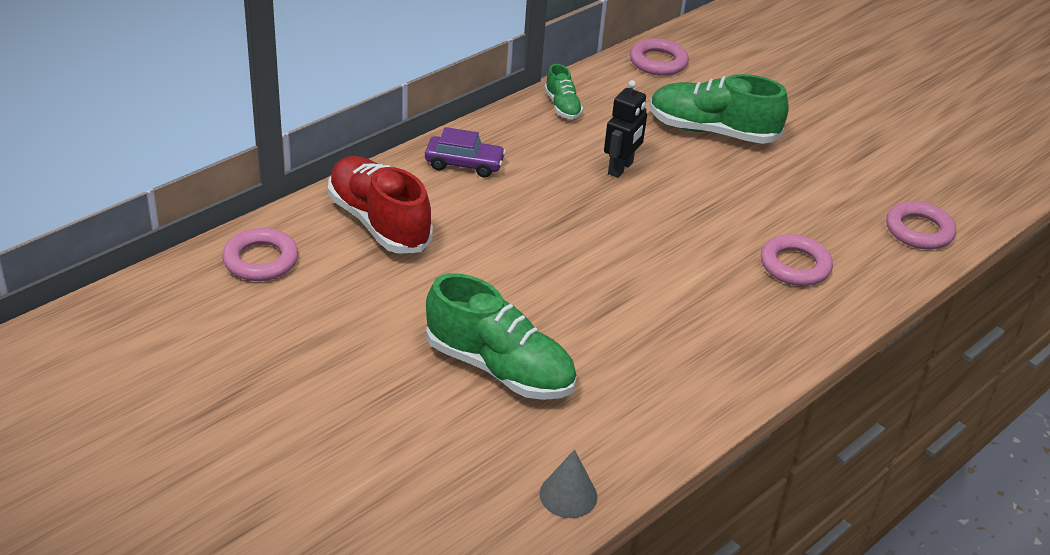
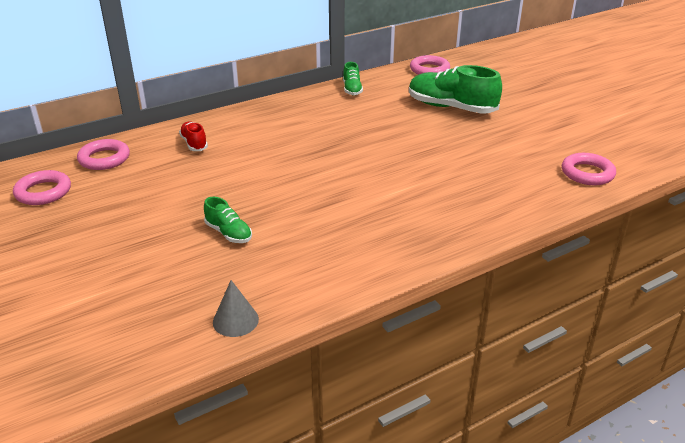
camera: 15 degrees right, 5 degrees down
red shoe [328,156,433,254] -> red shoe [179,121,208,151], size x0.51
purple car [425,127,506,177] -> none
green shoe [426,273,577,400] -> green shoe [204,197,252,243], size x0.51
black robot [604,80,647,178] -> none
pink ring [761,234,833,286] -> pink ring moved to [13,170,71,205]

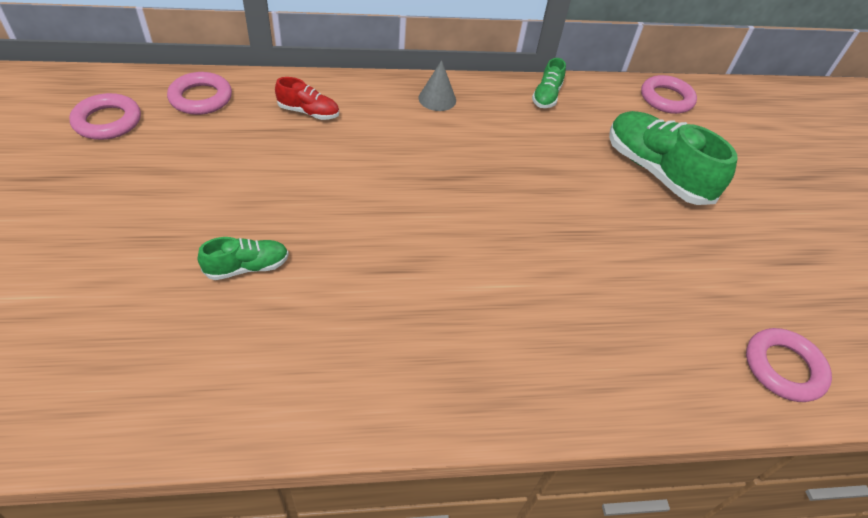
camera: 20 degrees right, 15 degrees up
red shoe [179,121,208,151] -> red shoe turned 105 degrees clockwise [275,77,339,120]
green shoe [204,197,252,243] -> green shoe turned 90 degrees counterclockwise [198,237,289,280]
grey cone [213,280,259,337] -> grey cone moved to [419,60,456,111]

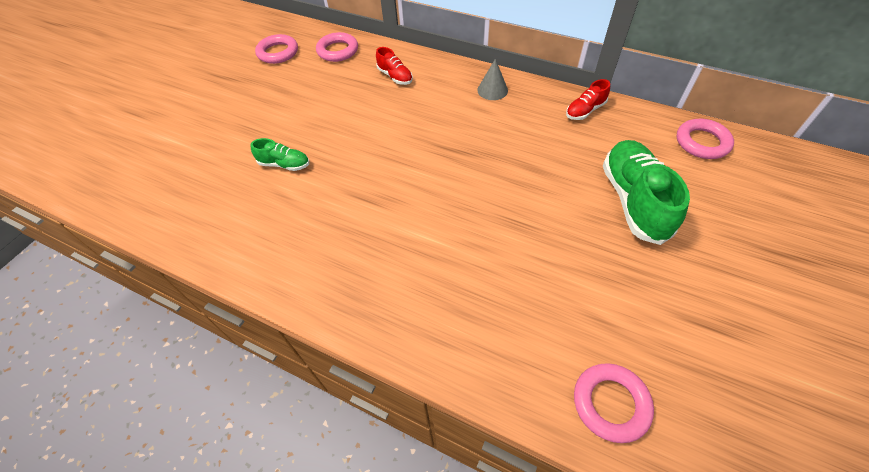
camera: 40 degrees right, 5 degrees up
green shoe [532,58,566,108] -> red shoe [566,79,610,120]

